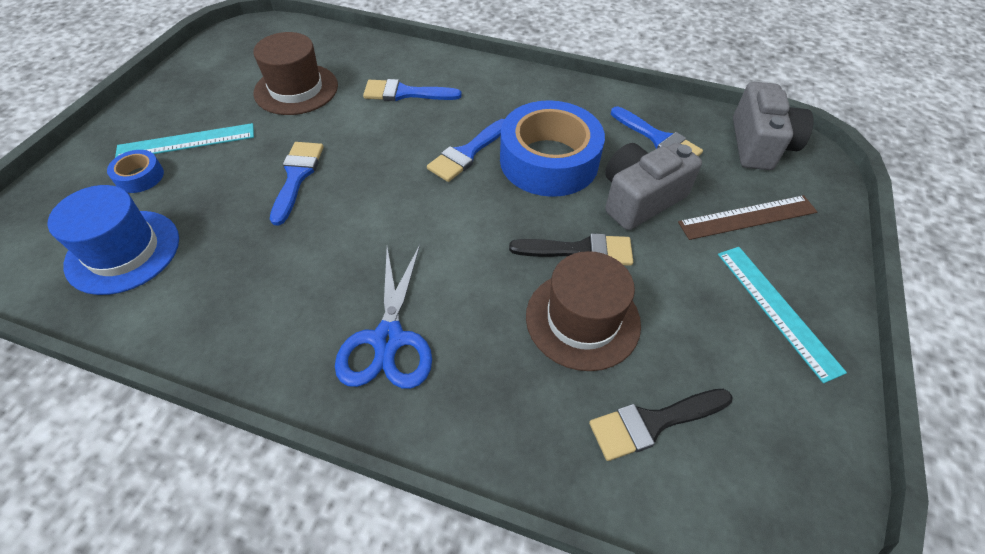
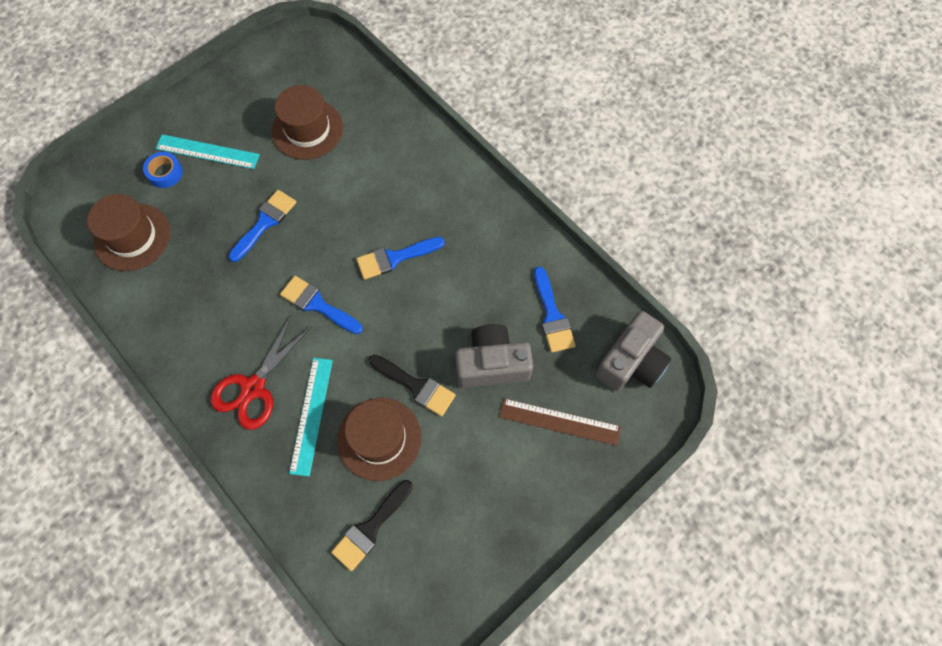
camera: 30 degrees right, 15 degrees up
blue hat [48,185,179,295] -> brown hat [87,194,170,271]
blue scissors [335,245,432,389] -> red scissors [210,315,312,430]
blue brush [363,79,462,101] -> blue brush moved to [280,276,363,334]
blue tape [500,100,605,197] -> none
black brush [589,389,732,461] -> black brush turned 60 degrees counterclockwise [331,480,413,571]
turquoise ruler [718,247,847,383] -> turquoise ruler moved to [289,358,333,476]

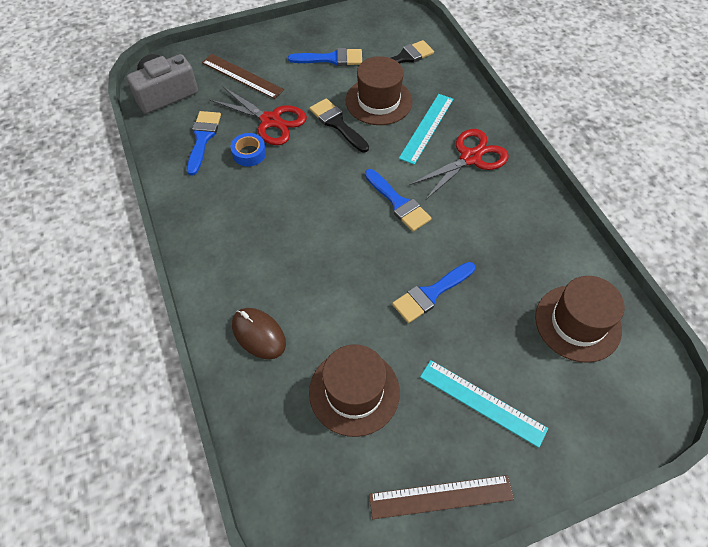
camera: 160 degrees left, 10 degrees down
blue tape [143,152,183,188] -> blue tape moved to [231,133,266,167]
blue brush [356,237,445,280] -> blue brush moved to [288,48,362,66]
grey camera [455,324,533,388] -> red scissors [210,87,307,145]
none -> brown mouse [232,308,286,359]
none -> brown ruler [369,475,514,519]

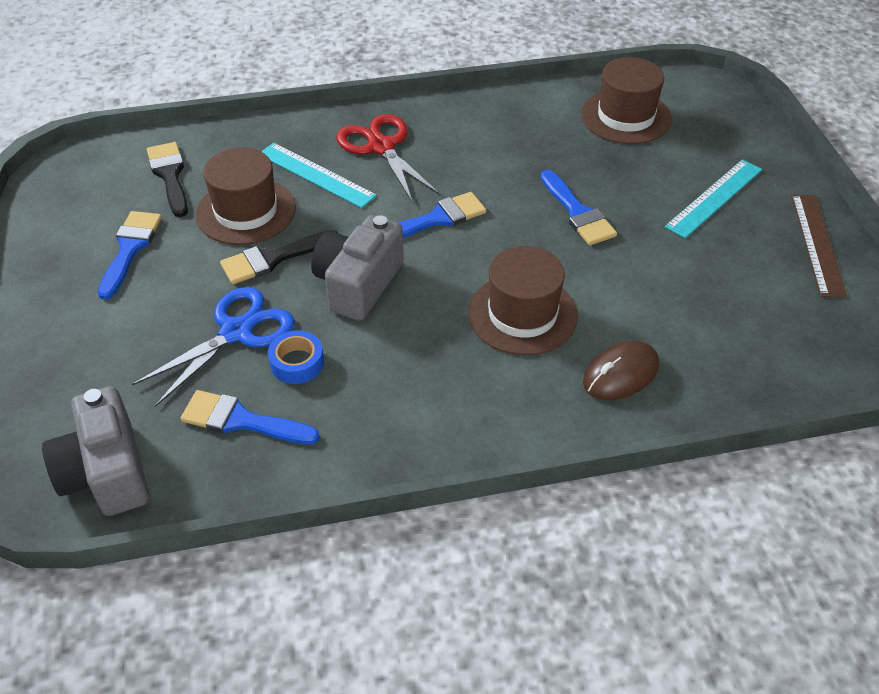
camera: 80 degrees left, 10 degrees down
brown ruler [202,54,284,99] -> none
red scissors [210,87,307,145] -> blue scissors [132,287,295,407]
brown hat [309,344,400,437] -> brown hat moved to [468,246,578,355]
none -> grey camera [311,215,404,321]

